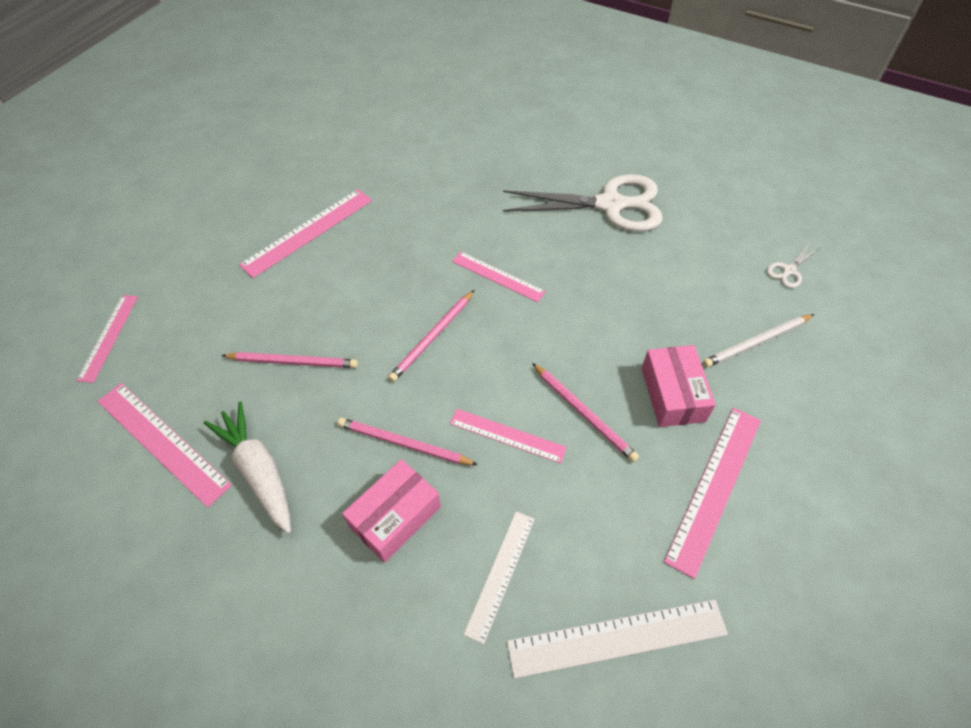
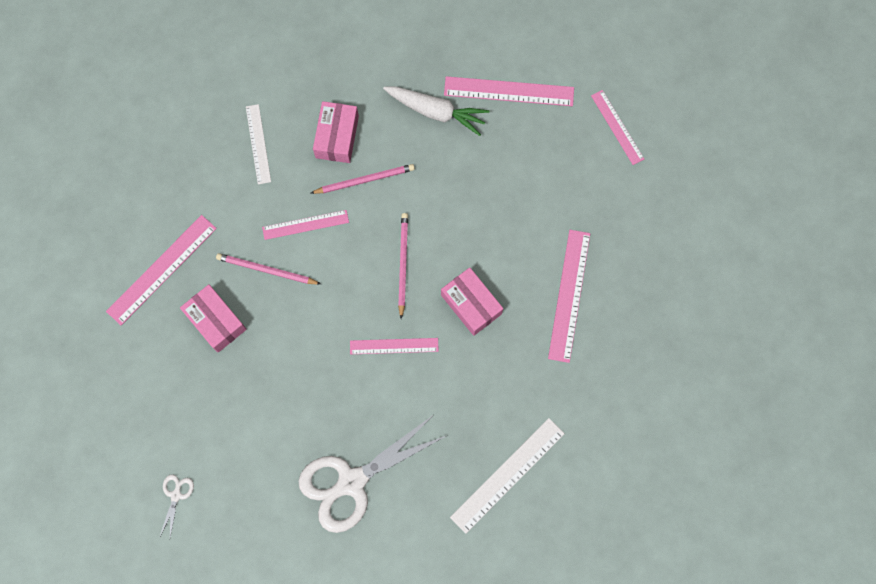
camera: 145 degrees right, 20 degrees up
pink pencil [221,352,358,368] -> none
white ruler [507,600,728,679] -> white ruler moved to [450,418,565,534]
pink ruler [664,408,761,579] -> pink ruler turned 45 degrees clockwise [106,215,217,325]
white pencil [703,314,815,367] -> none
none -> pink box [441,267,503,336]

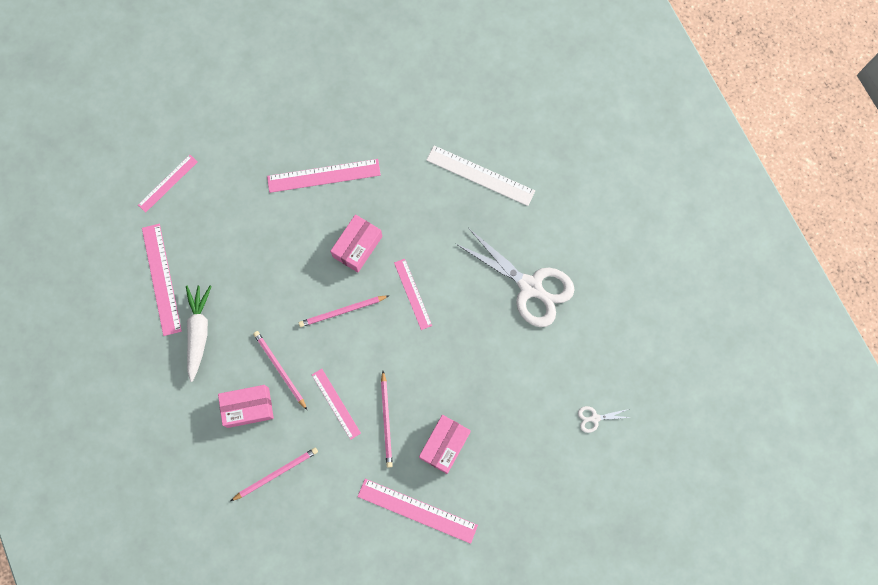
camera: 110 degrees left, 0 degrees up
white ruler [246,104,271,184] -> pink pencil [231,448,318,501]

